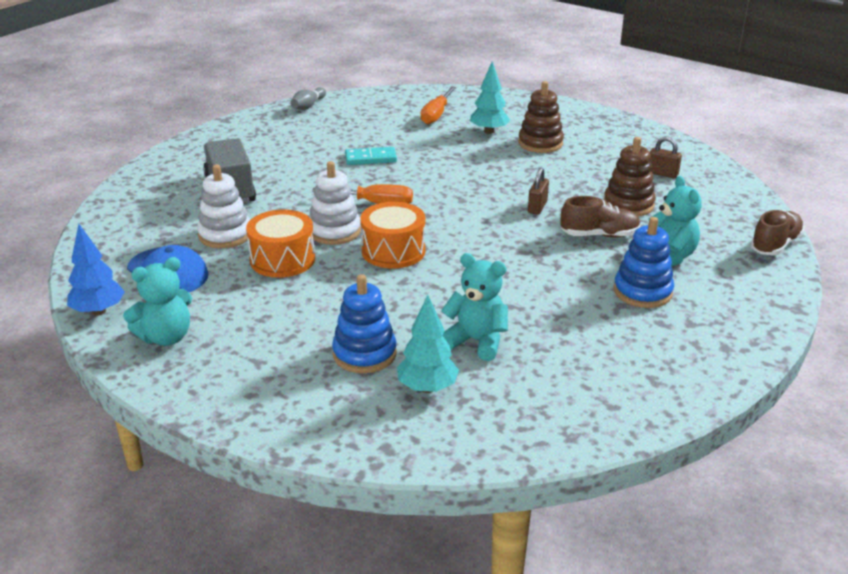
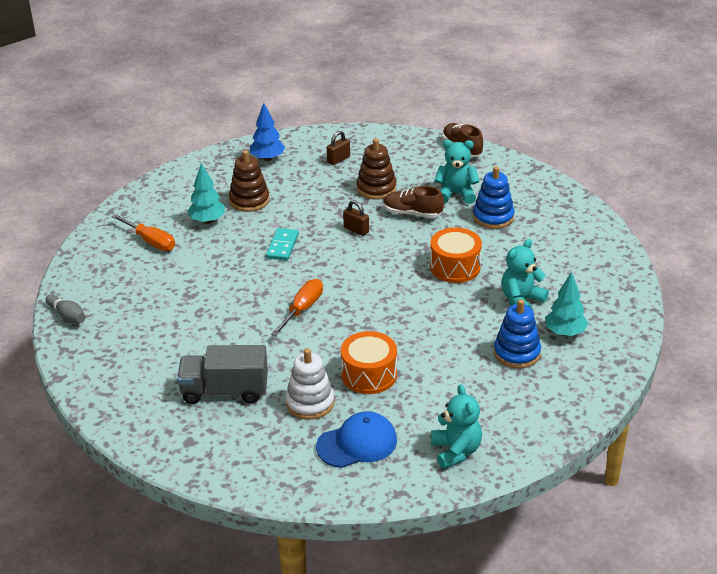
camera: 70 degrees left, 5 degrees up
blue tree [67,224,125,315] -> blue tree moved to [250,103,285,161]
white stacking toy [310,161,361,245] -> none
turquoise domino [345,147,397,165] -> turquoise domino moved to [266,228,299,261]
orange drum [360,202,425,269] -> orange drum moved to [430,227,482,283]
brown shoe [561,196,641,238] -> brown shoe turned 90 degrees counterclockwise [384,186,444,218]

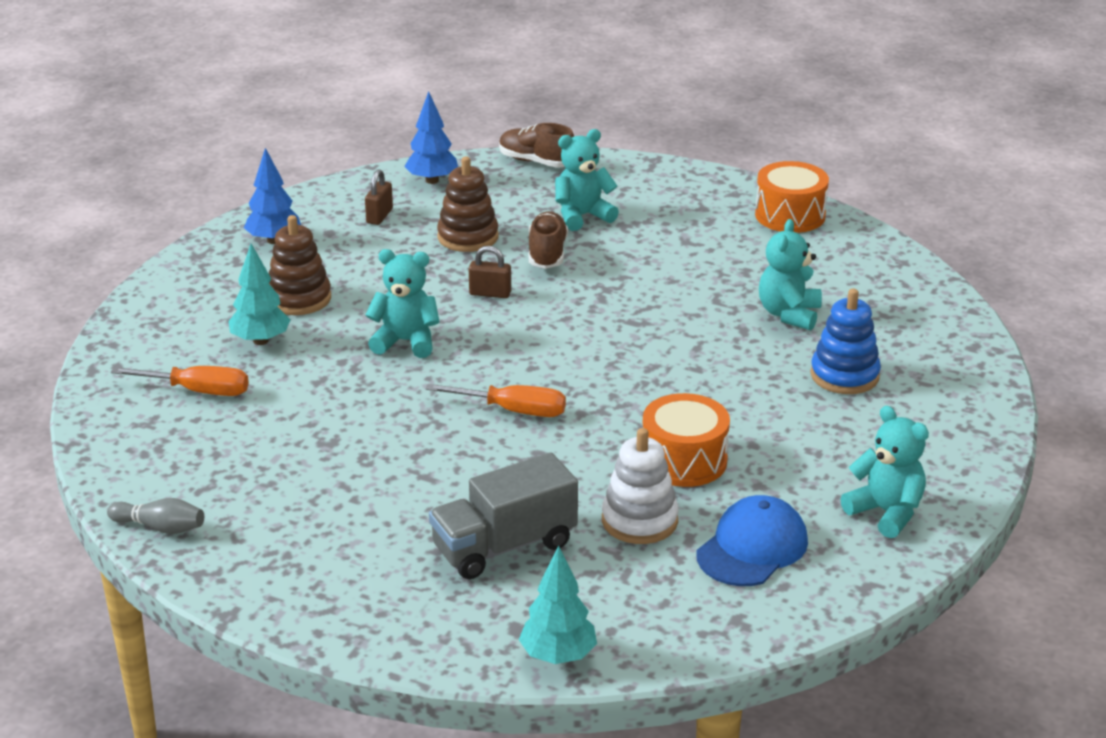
camera: 30 degrees left, 5 degrees down
turquoise domino [266,228,299,261] -> turquoise teddy bear [365,249,440,358]
orange screwdriver [271,279,323,336] -> orange screwdriver turned 105 degrees clockwise [426,384,566,417]
brown shoe [384,186,444,218] -> brown shoe turned 105 degrees clockwise [529,211,568,269]
orange drum [430,227,482,283] -> orange drum moved to [755,161,829,233]
blue stacking toy [473,166,515,229] -> none
turquoise tree [545,272,588,336] -> turquoise tree moved to [519,545,597,664]
none -> blue tree [404,91,458,184]

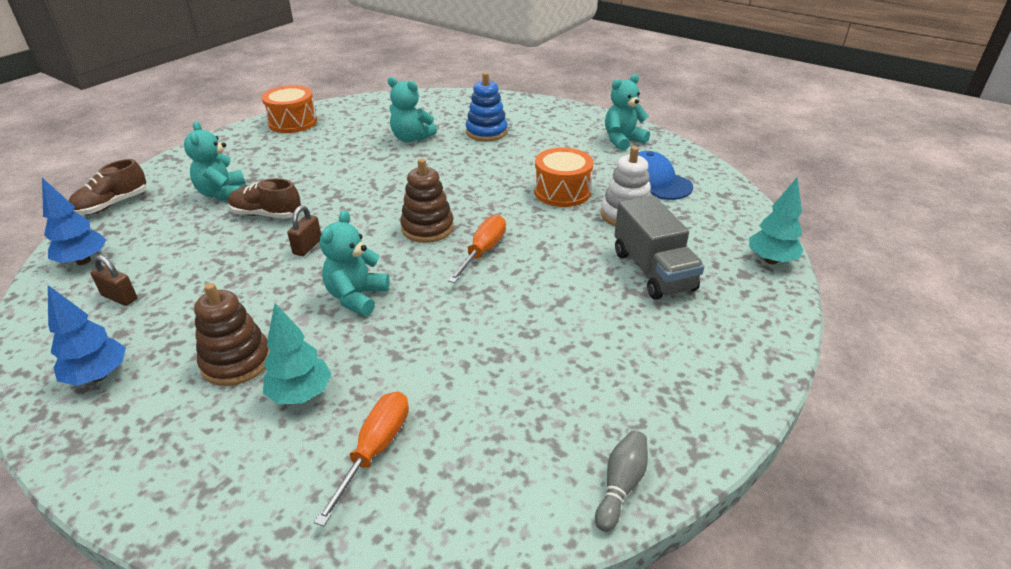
camera: 80 degrees left, 5 degrees up
brown stacking toy [437,157,498,252] -> brown stacking toy moved to [400,159,454,243]

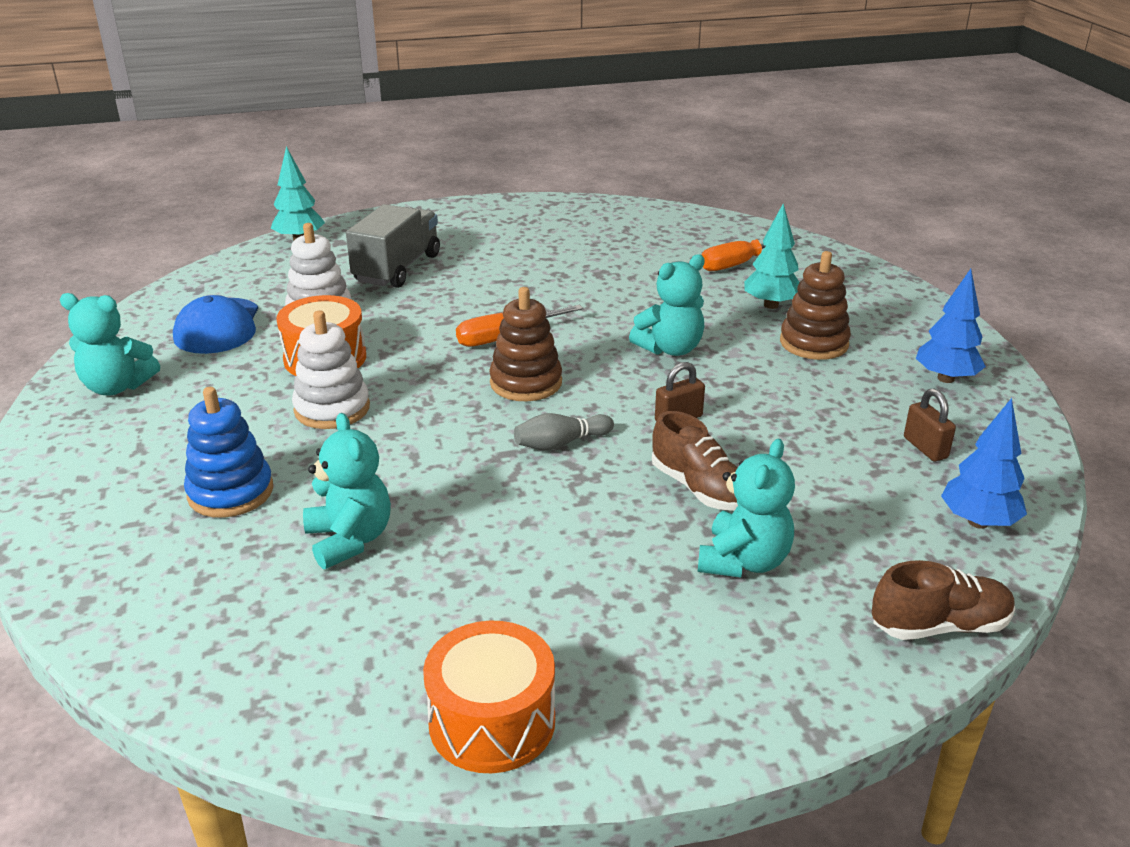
camera: 140 degrees left, 5 degrees down
grey bowling pin [595,430,648,532] -> grey bowling pin moved to [514,413,614,450]
none -> white stacking toy [292,310,370,429]

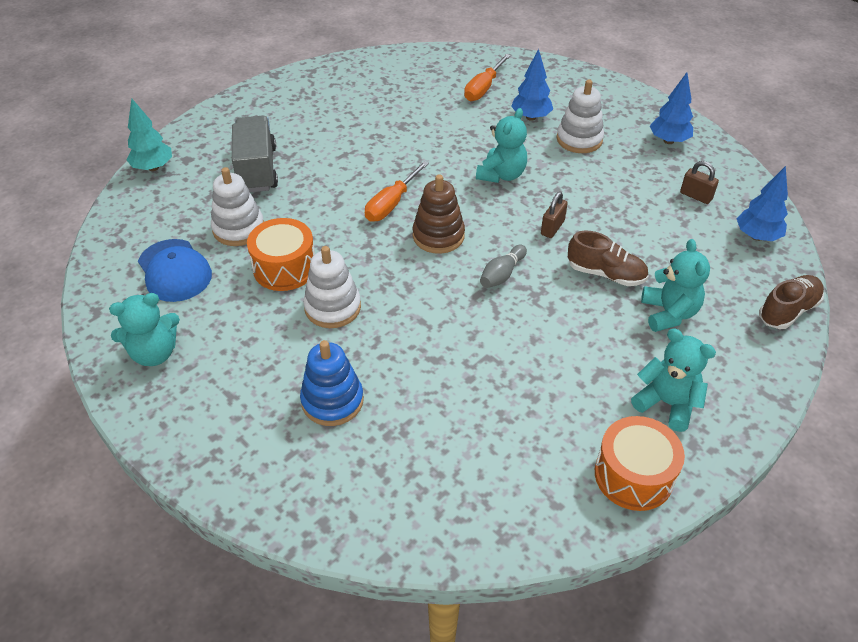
camera: 30 degrees left, 15 degrees up
turquoise teddy bear [303,413,391,569] -> turquoise teddy bear moved to [631,329,716,432]
turquoise tree [744,204,800,309] -> blue tree [511,49,553,121]
brown stacking toy [780,251,851,360] -> white stacking toy [557,79,604,153]

